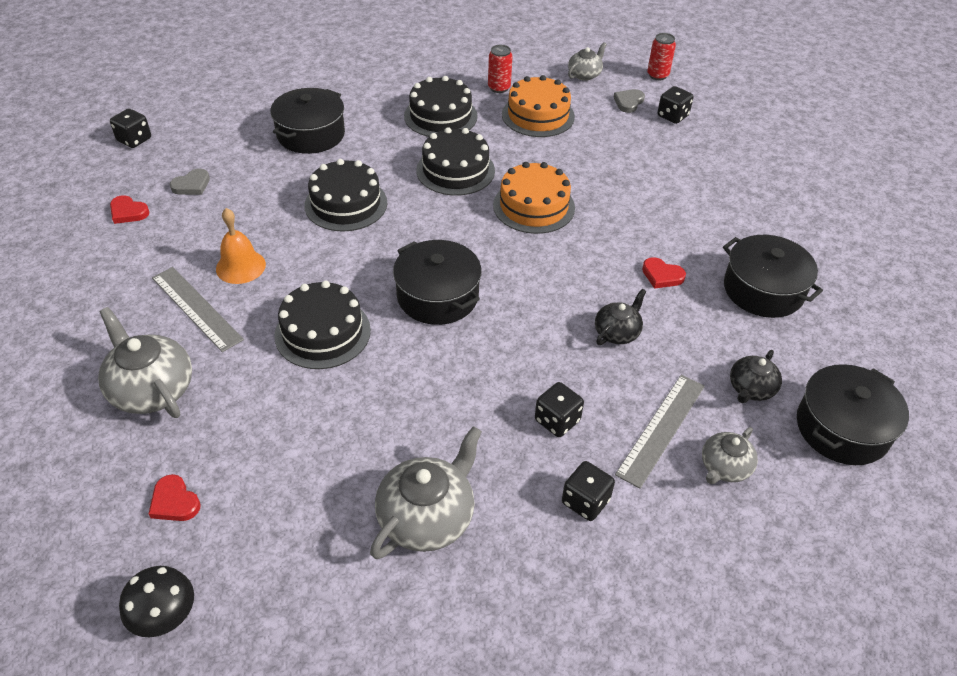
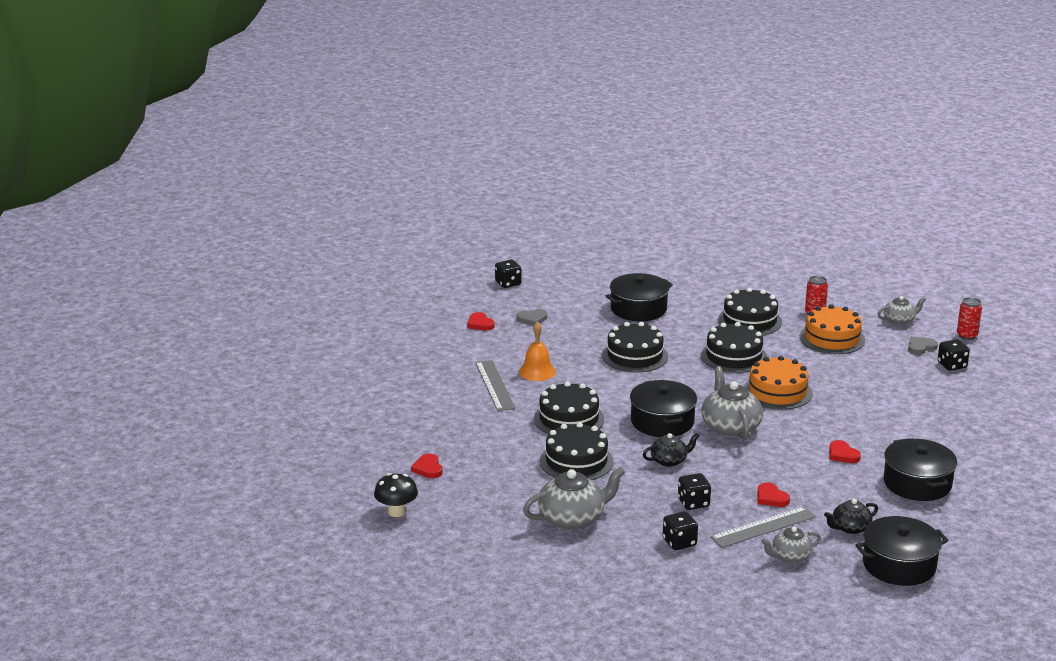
camera: 30 degrees right, 20 degrees down
grey teapot [98,307,192,418] -> grey teapot moved to [701,366,763,440]
black teapot [595,289,646,345] -> black teapot moved to [643,433,699,467]
none -> black cake [540,422,614,480]
none -> red heart [758,482,790,507]

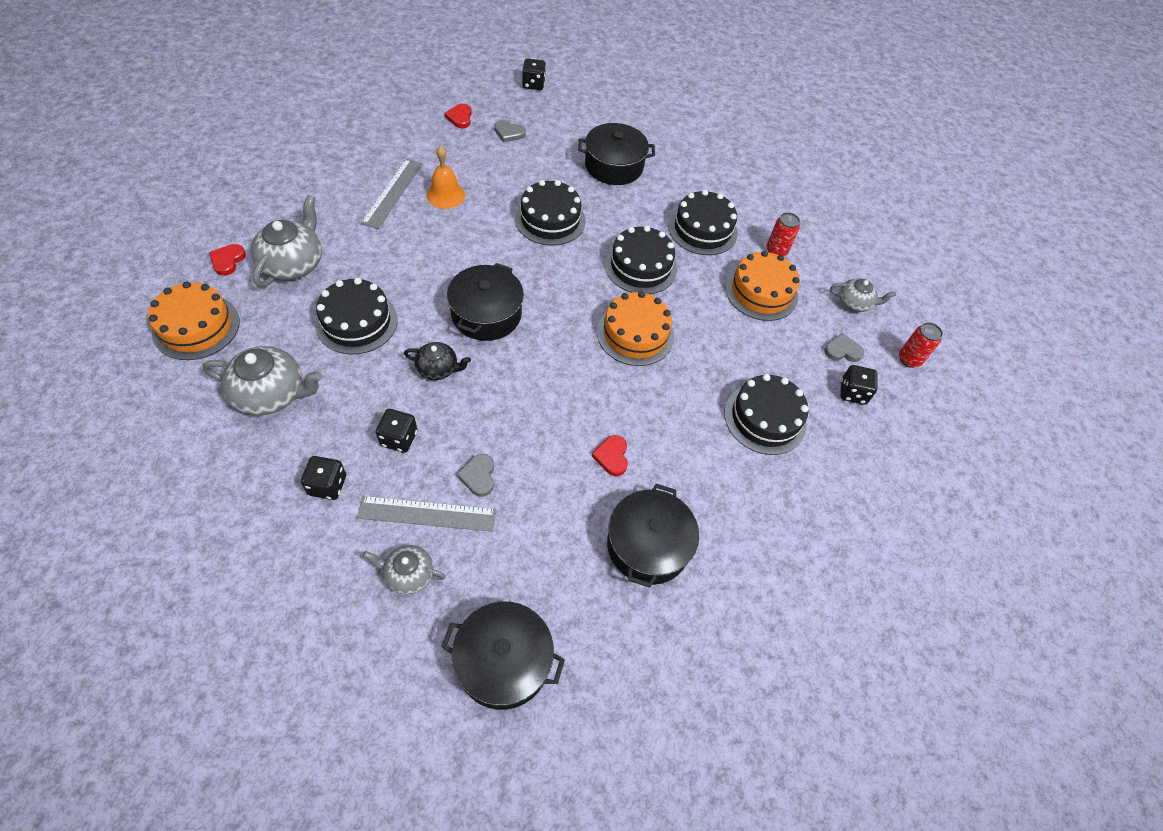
camera: 25 degrees right, 30 degrees up
black mushroom [374,473,418,517] -> none
black cake [534,381,604,434] -> black cake moved to [725,374,809,455]
grey teapot [701,366,763,440] -> grey teapot moved to [251,195,322,288]
red heart [758,482,790,507] -> grey heart [457,454,494,497]
black teapot [824,499,878,534] -> none
none -> orange cake [148,282,240,360]

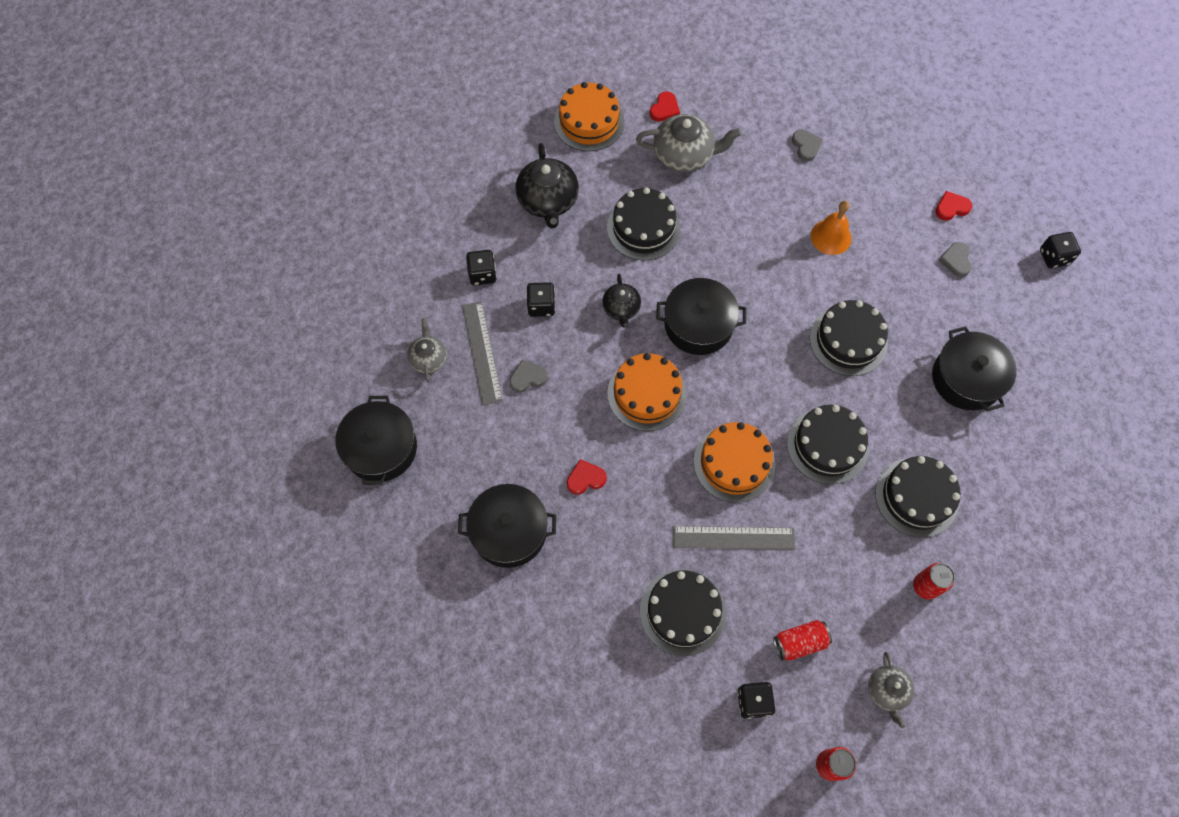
camera: 80 degrees right, 10 degrees up
grey teapot [202,346,322,416] -> black teapot [515,143,579,229]
red heart [209,244,246,276] -> red heart turned 120 degrees clockwise [650,91,680,121]
grey ruler [361,158,423,229] -> grey ruler moved to [673,526,796,550]
orange cake [725,251,800,321] -> orange cake moved to [607,353,687,431]
grey heart [824,333,864,362] -> grey heart moved to [792,129,823,161]
none -> red can [773,620,832,661]

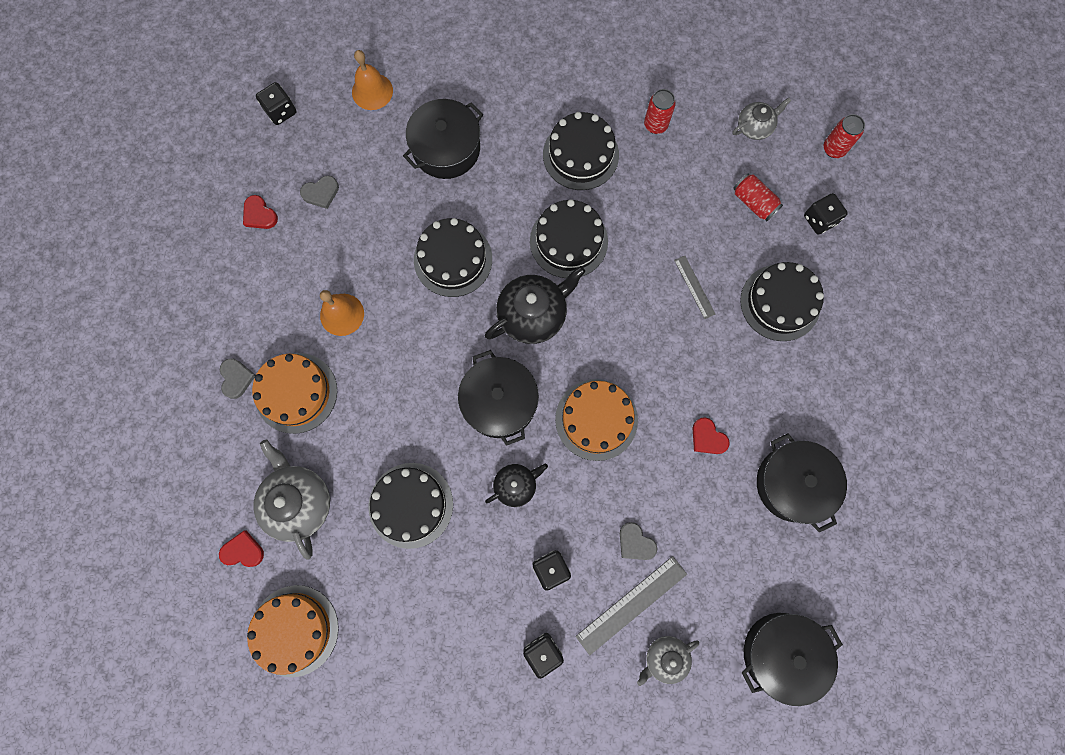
camera: 115 degrees left, 10 degrees up
black teapot [515,143,579,229] -> black teapot moved to [485,266,585,344]
grey ruler [673,526,796,550] -> grey ruler [674,256,716,319], size x0.59
orange cake [694,422,775,503] -> orange cake moved to [252,353,337,434]
grey heart [792,129,823,161] -> grey heart turned 120 degrees clockwise [220,358,255,399]
none -> orange bell [352,50,393,110]

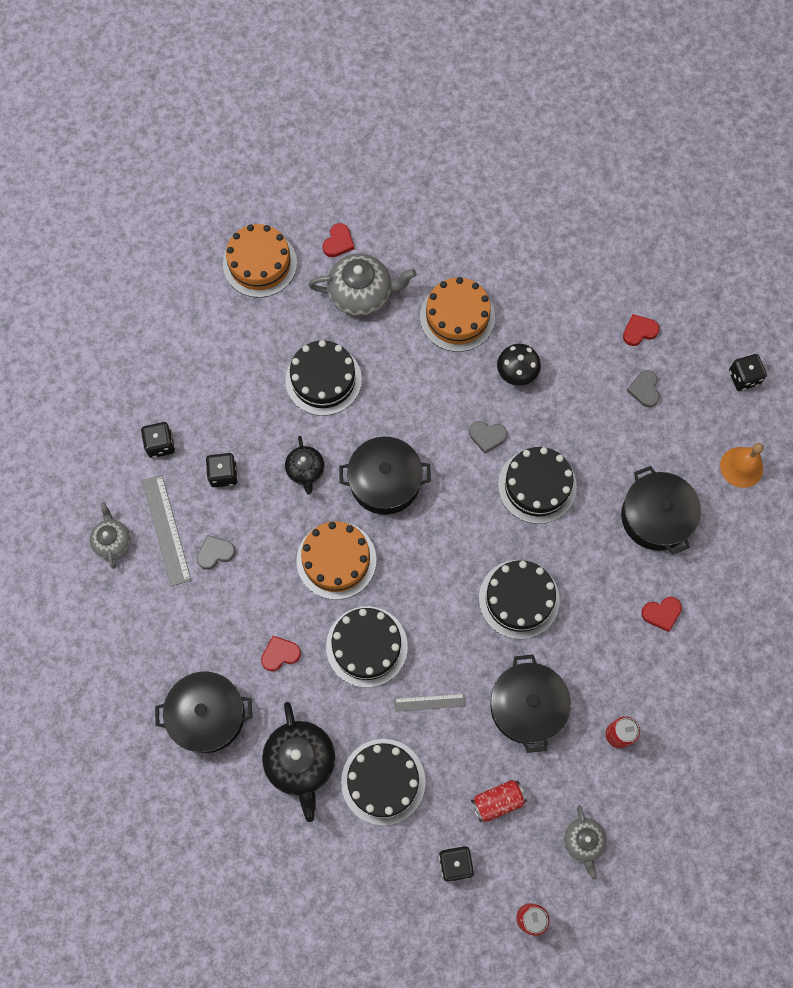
camera: 110 degrees right, 5 degrees down
grey heart [220,358,255,399] -> grey heart moved to [469,421,508,454]
orange bell [320,290,364,336] -> black mushroom [497,344,541,386]
black teapot [485,266,585,344] -> black teapot moved to [262,702,335,822]
black cake [543,112,619,190] -> black cake moved to [326,606,408,688]
black pot [742,613,843,706] -> black pot moved to [491,655,571,753]
none -> red heart [641,597,682,632]

